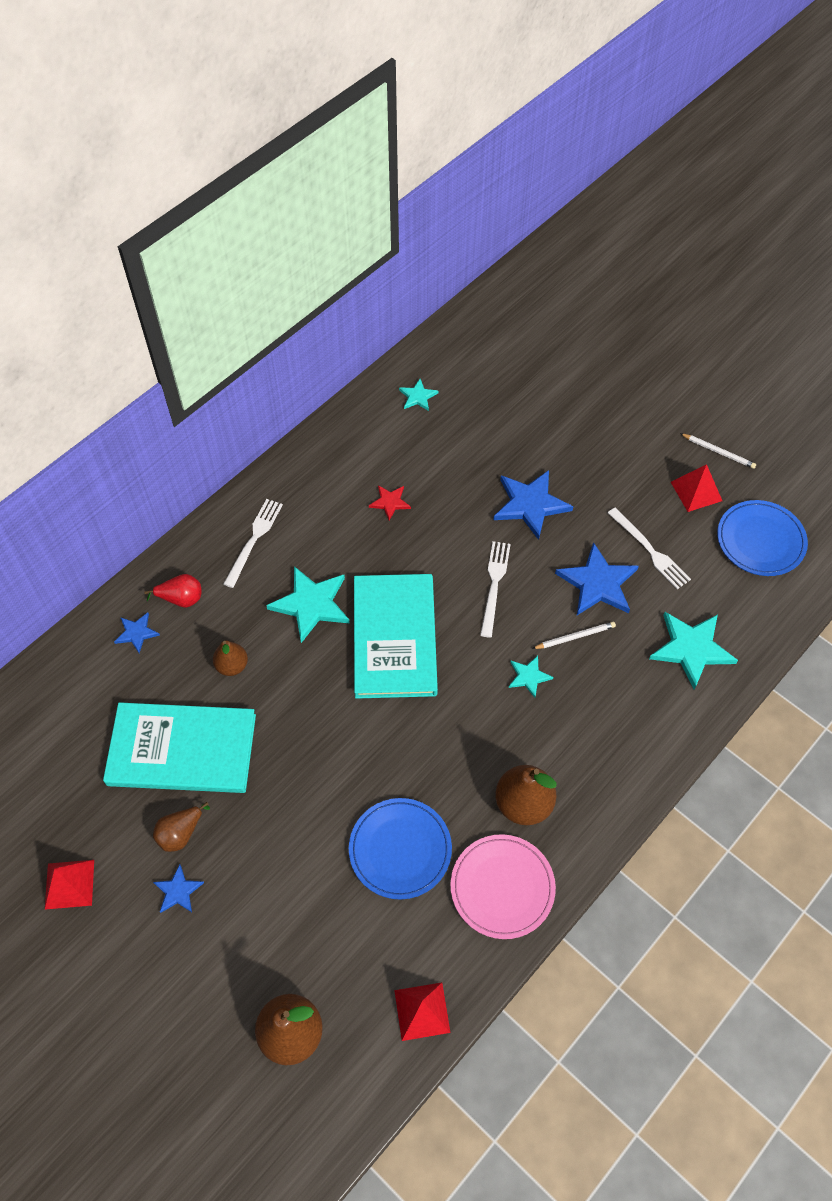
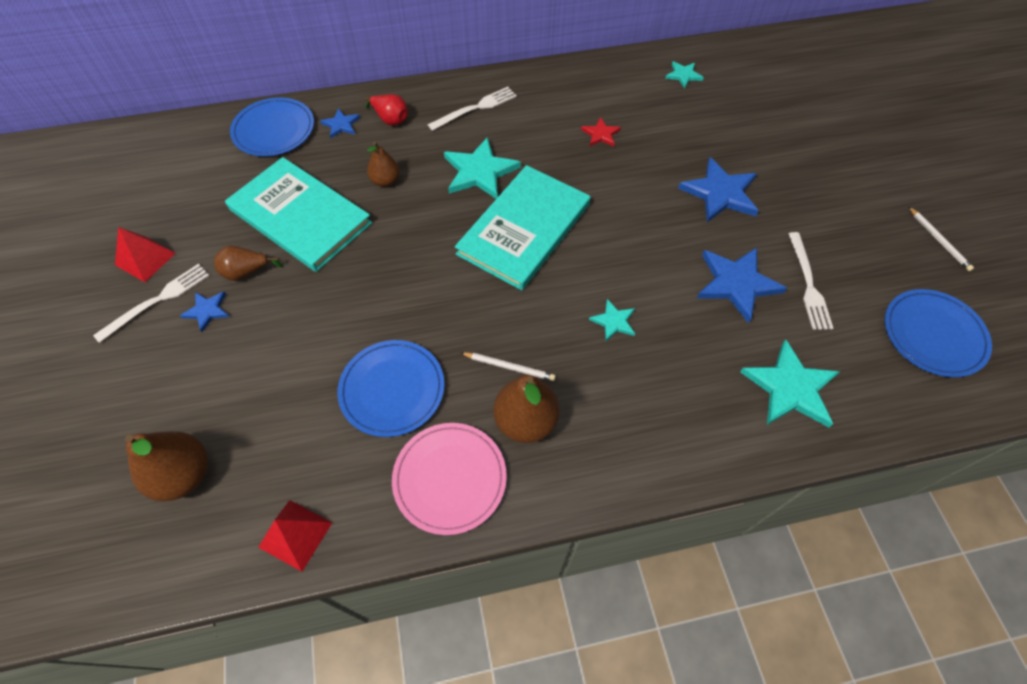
camera: 35 degrees right, 0 degrees up
white fork [480,541,511,638] -> white fork moved to [93,264,209,343]
white pencil [532,622,616,649] -> white pencil moved to [461,352,556,381]
red pyramid [671,464,722,512] -> none
none -> blue plate [230,98,314,156]

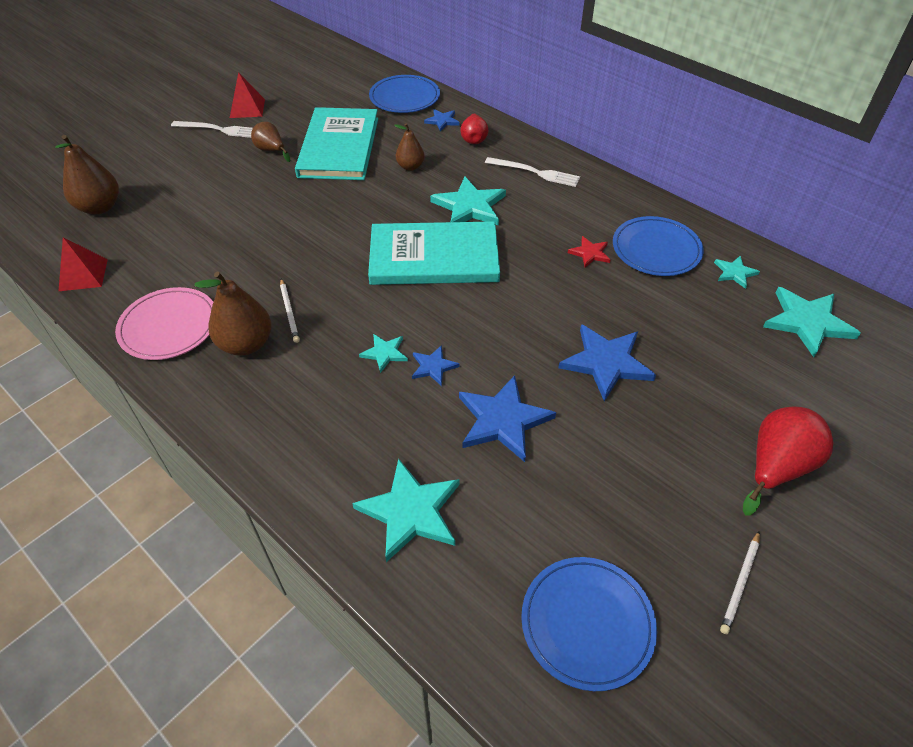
camera: 55 degrees right, 10 degrees down
blue star [180,292,229,332] -> blue star moved to [412,345,460,386]
blue plate [337,340,445,437] -> blue plate moved to [613,216,704,276]
white fork [788,232,834,330] -> none
none -> red pear [743,406,833,515]
none -> turquoise star [763,287,861,357]

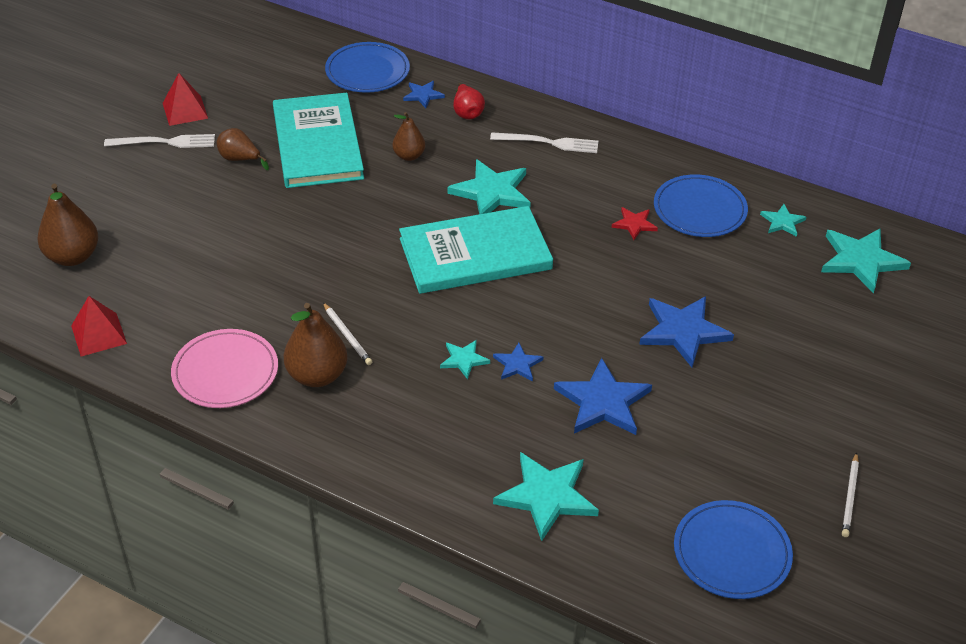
camera: 15 degrees left, 5 degrees down
red pear [743,406,833,515] -> none

